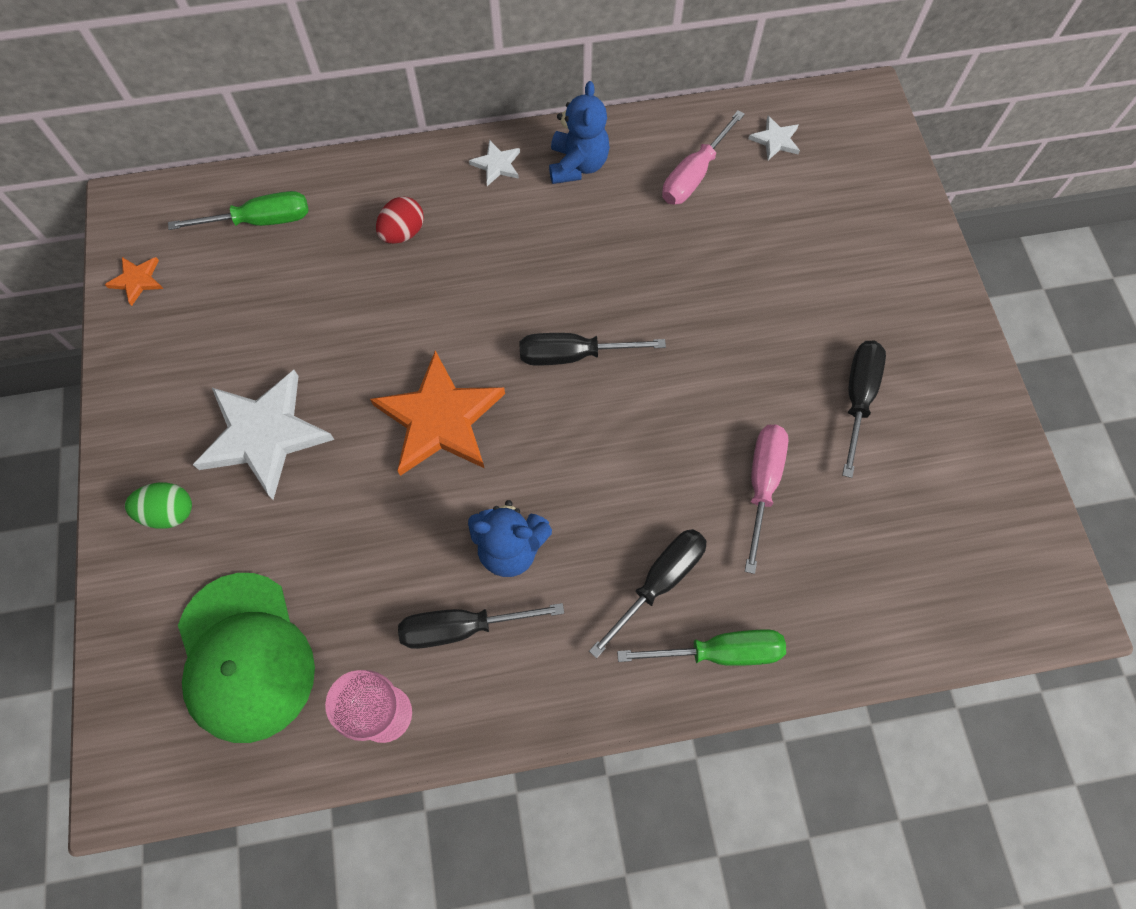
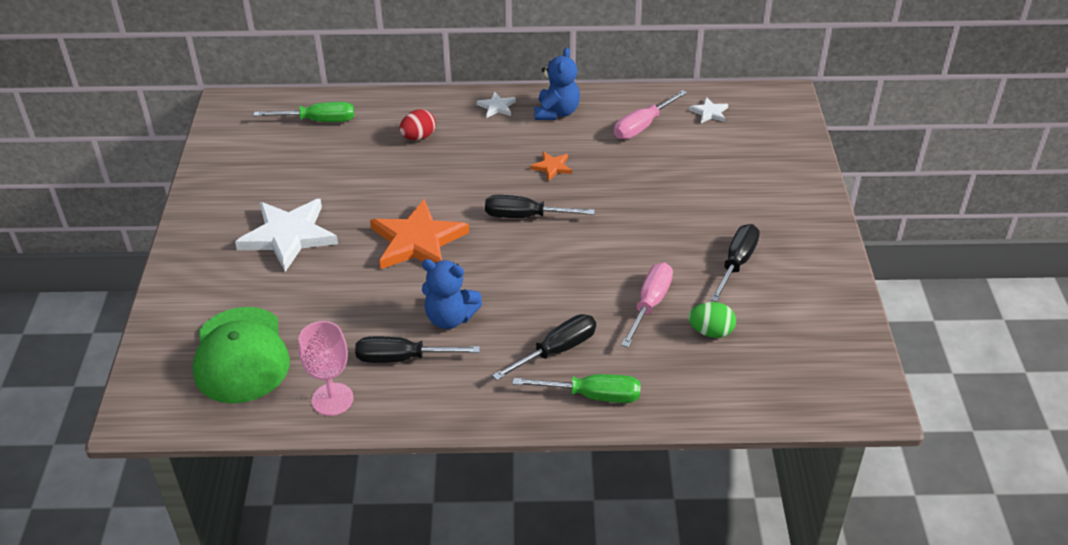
camera: 10 degrees right, 25 degrees down
orange star [105,257,163,306] -> orange star moved to [530,152,572,181]
green egg [125,482,192,529] -> green egg moved to [688,302,736,338]

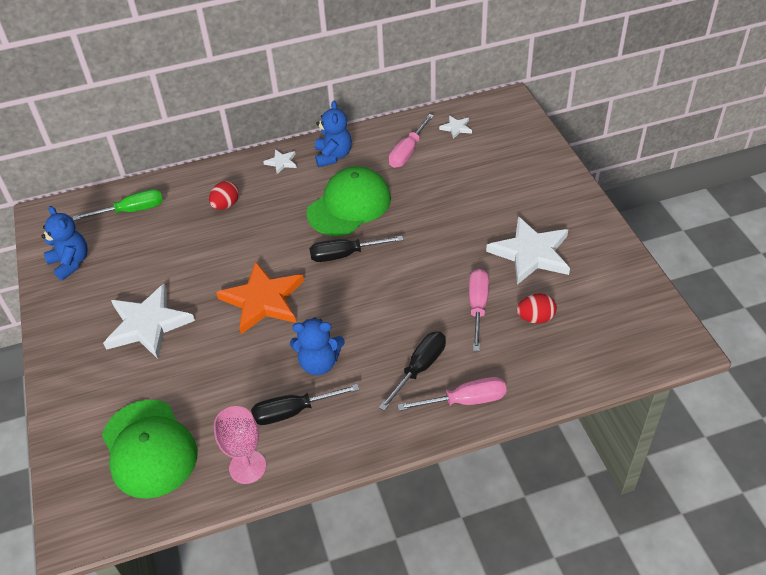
camera: 15 degrees left, 5 degrees up
green screwdriver [513,374,641,403] -> pink screwdriver [397,377,507,411]
orange star [530,152,572,181] -> green cap [306,166,391,236]
green egg [688,302,736,338] -> red egg [517,293,557,324]
black screwdriver [710,224,760,302] -> white star [486,216,570,285]
none -> blue teddy bear [42,206,88,281]

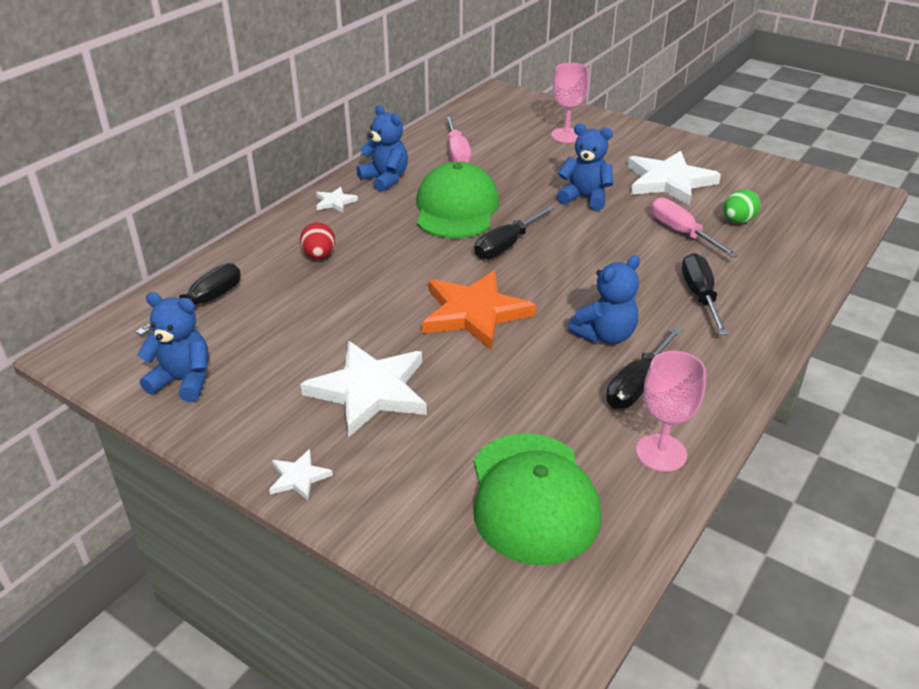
camera: 40 degrees left, 10 degrees down
green screwdriver [73,189,163,221] -> black screwdriver [135,263,241,335]
green cap [102,400,197,499] -> green cap turned 60 degrees clockwise [474,434,602,565]
pink screwdriver [397,377,507,411] -> none
white star [439,115,472,139] -> white star moved to [269,449,333,501]
red egg [517,293,557,324] -> green egg [723,189,760,223]
none -> pink goblet [551,63,589,143]
none -> blue teddy bear [557,123,613,211]

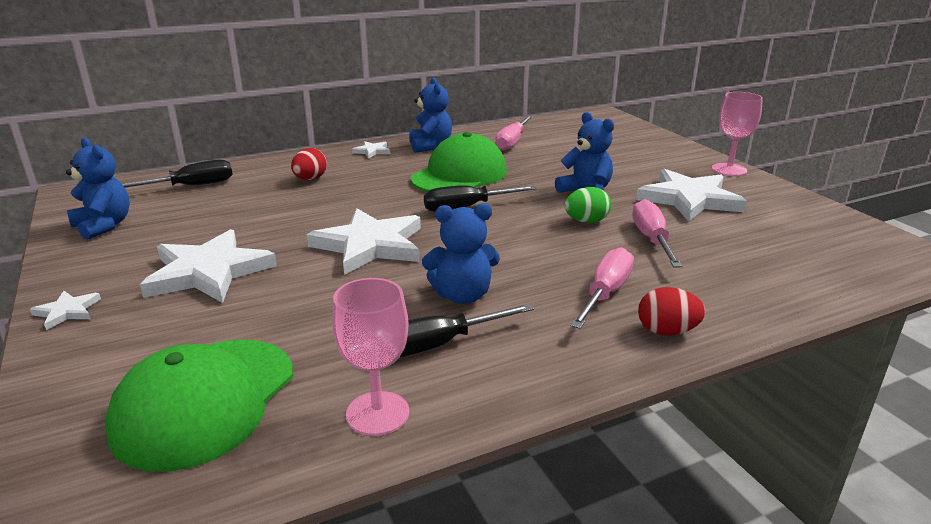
camera: 30 degrees right, 10 degrees down
orange star [422,271,536,350] -> white star [307,208,421,275]
pink goblet [551,63,589,143] -> pink goblet moved to [712,92,763,176]
black screwdriver [682,253,728,335] -> pink screwdriver [570,247,634,329]
green egg [723,189,760,223] -> green egg moved to [564,187,611,223]
none -> red egg [638,287,705,335]

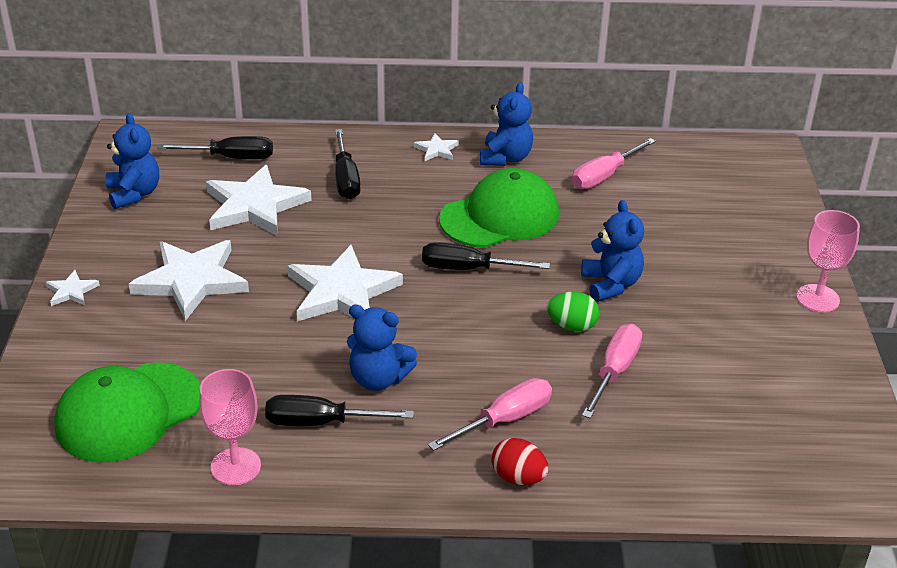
camera: 25 degrees right, 10 degrees up
red egg [291,148,327,180] -> black screwdriver [335,129,361,199]
white star [636,169,747,222] -> white star moved to [206,165,312,236]

